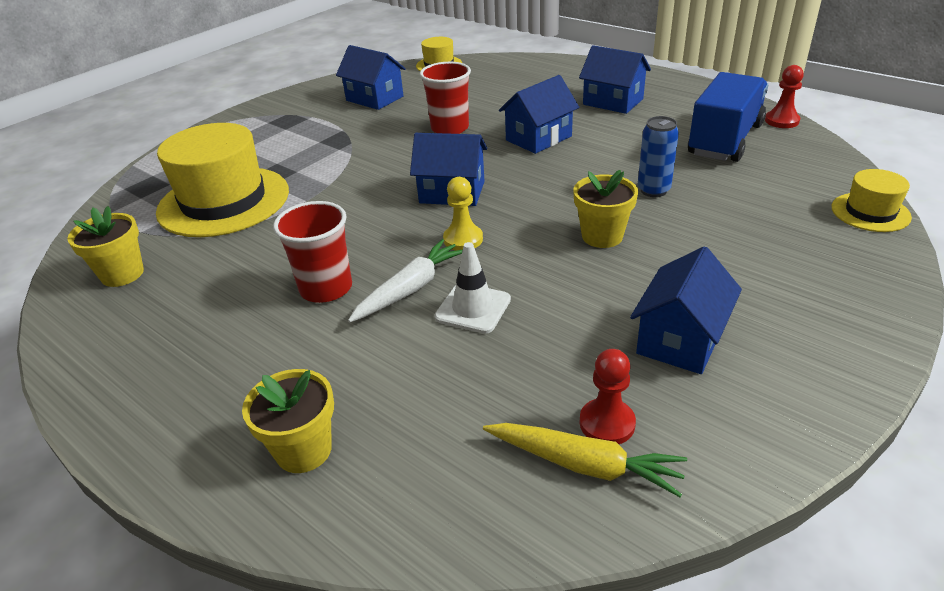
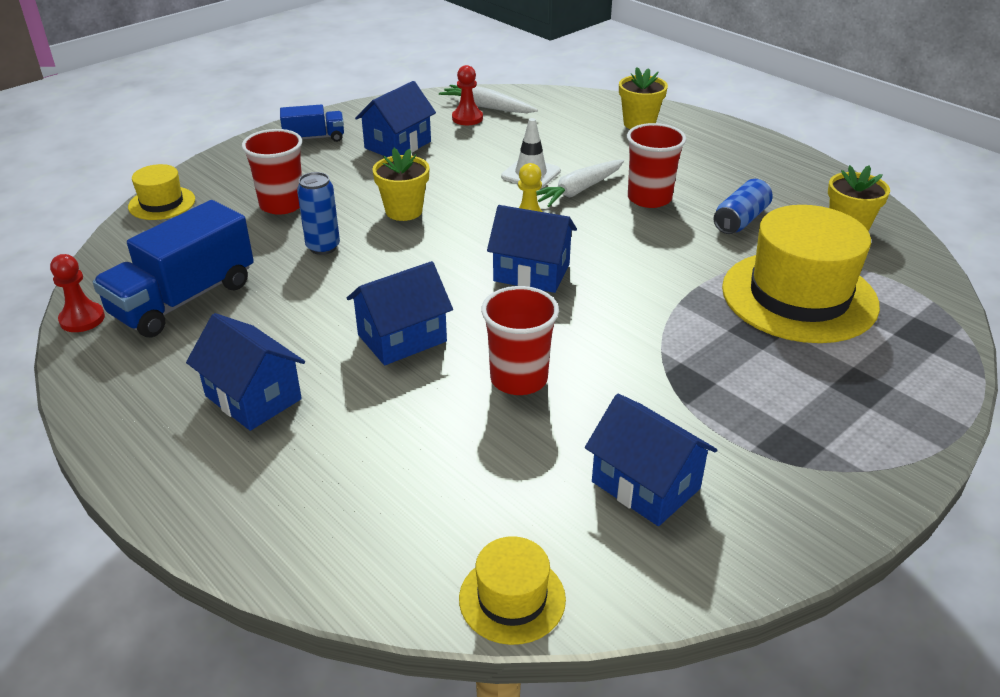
camera: 175 degrees left, 0 degrees up
yellow carrot [483,423,687,497] -> white carrot [439,85,538,113]
none -> red cup [242,129,302,215]
none -> blue truck [280,104,344,142]
none -> blue can [714,179,773,234]

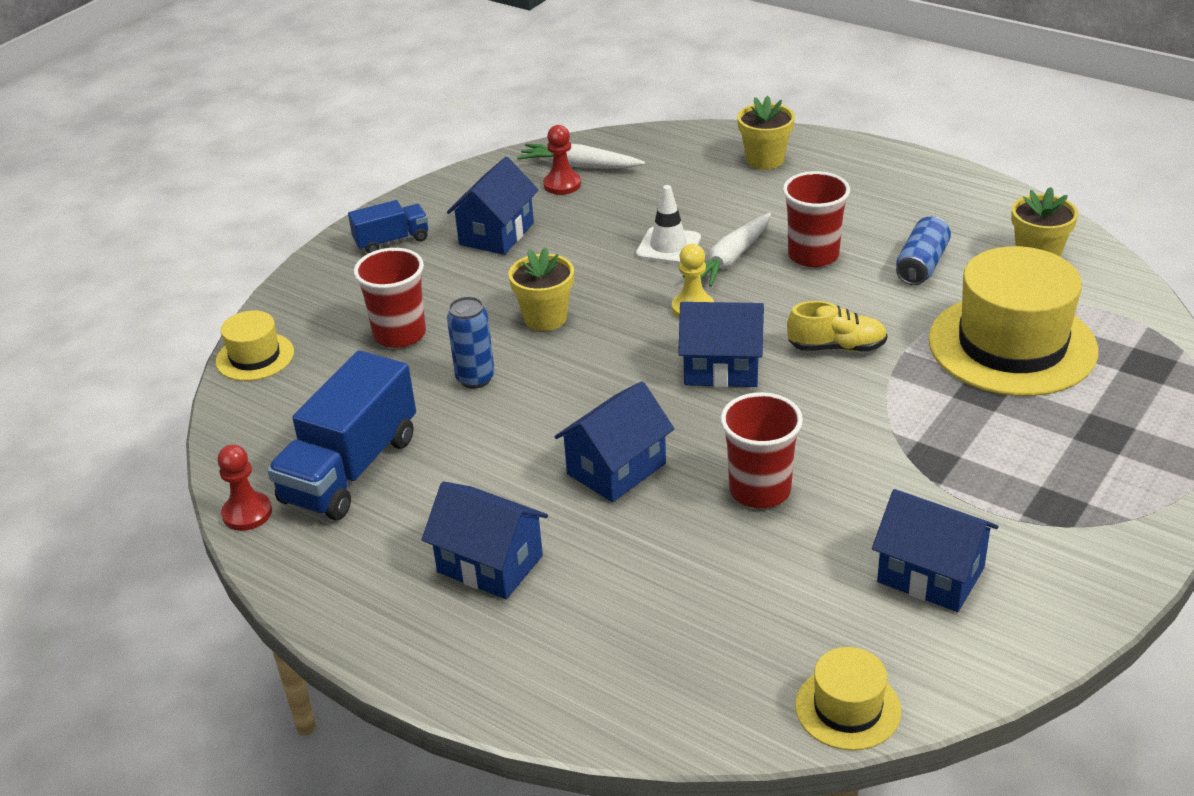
camera: 10 degrees left, 0 degrees up
none -> yellow shoe [787,301,888,352]

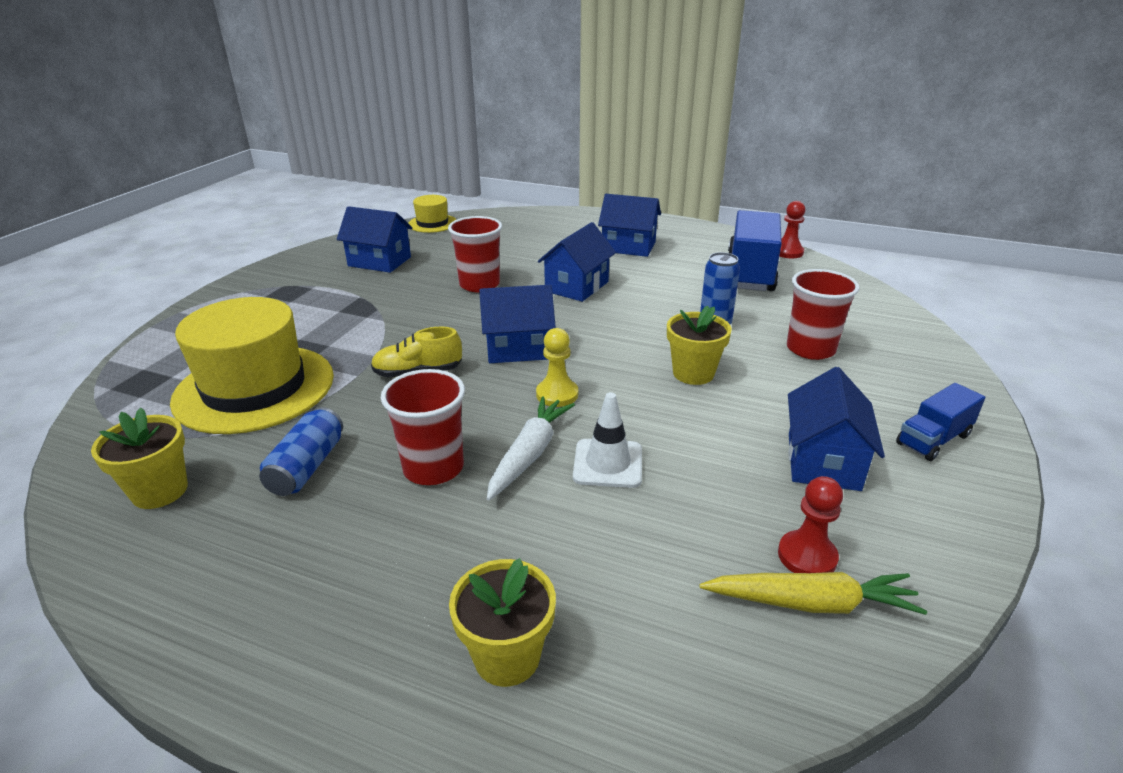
camera: 165 degrees right, 5 degrees down
yellow hat [215,311,294,381] -> none
white carrot [517,144,645,168] -> yellow carrot [699,572,927,615]

